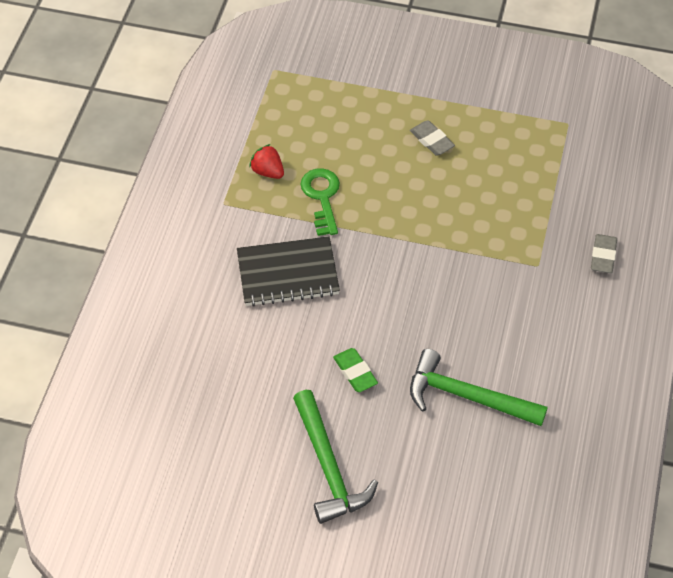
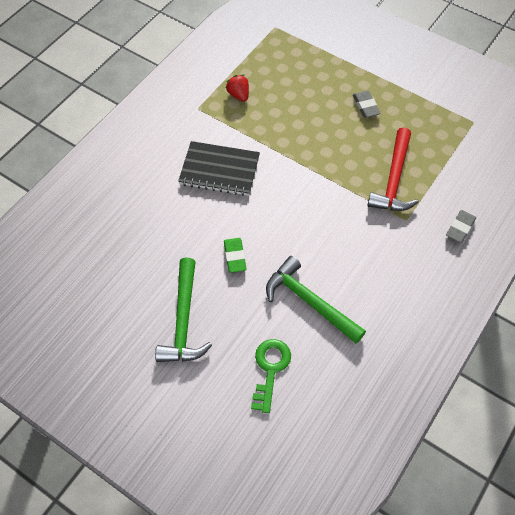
camera: 20 degrees right, 5 degrees up
green key [300,168,340,236] -> green key moved to [251,339,291,413]
none -> red hammer [367,127,419,211]

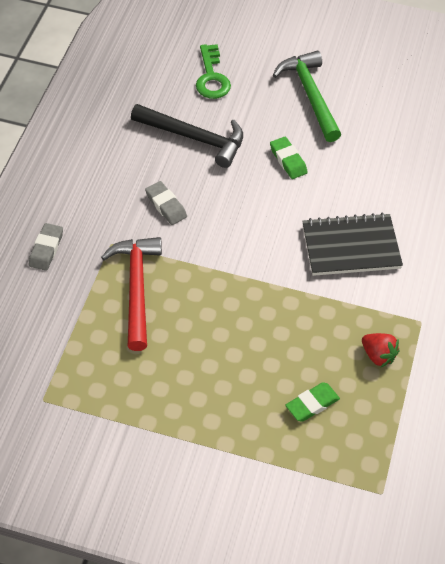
camera: 160 degrees right, 5 degrees down
green hammer [266,256,366,344] -> black hammer [131,104,243,168]
grey eraser [353,90,380,118] -> grey eraser moved to [145,181,187,225]
none -> green eraser [285,382,340,422]

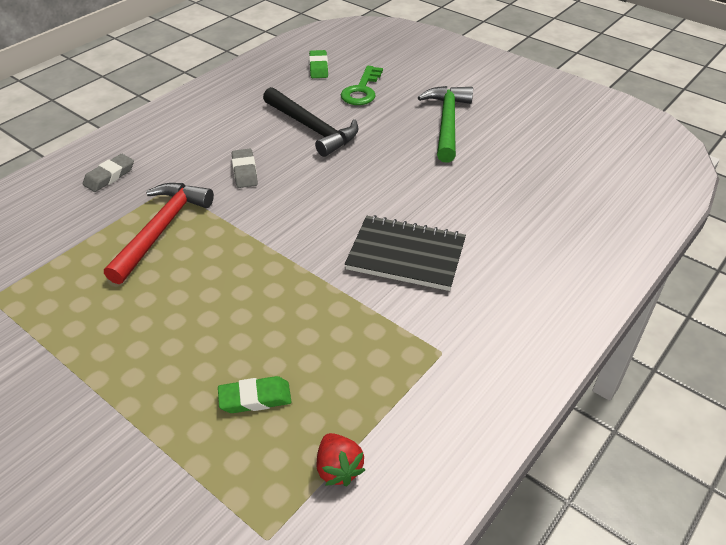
camera: 25 degrees right, 10 degrees down
green eraser [270,137,308,179] -> green eraser moved to [309,50,328,78]
red strawberry [362,333,399,367] -> red strawberry moved to [317,433,365,486]

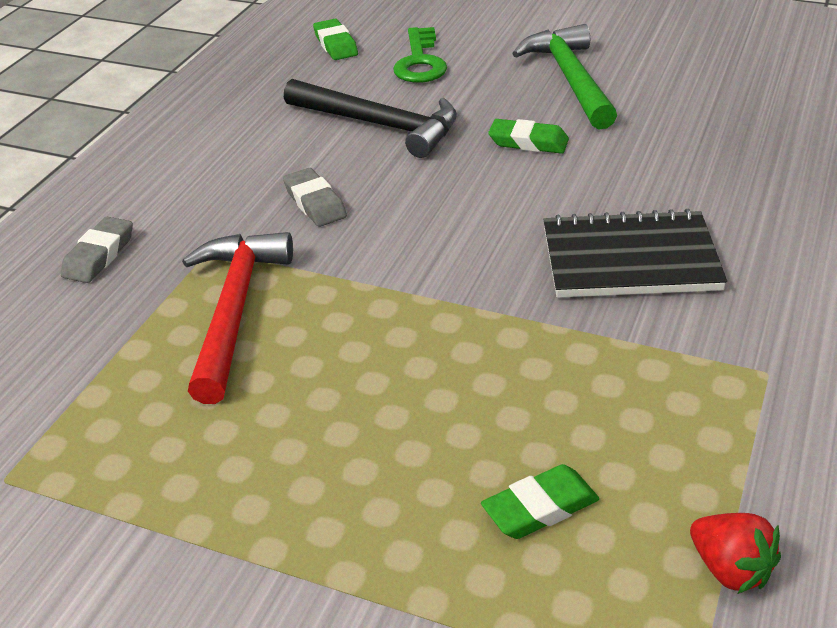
camera: 15 degrees left, 5 degrees down
none -> green eraser [488,119,569,154]

